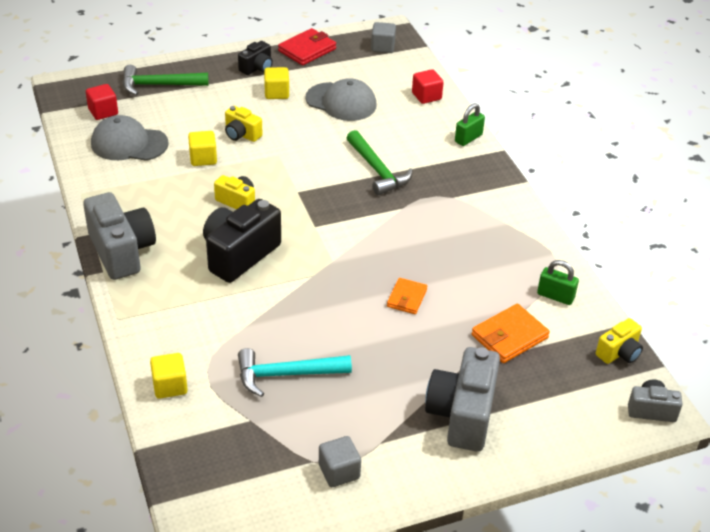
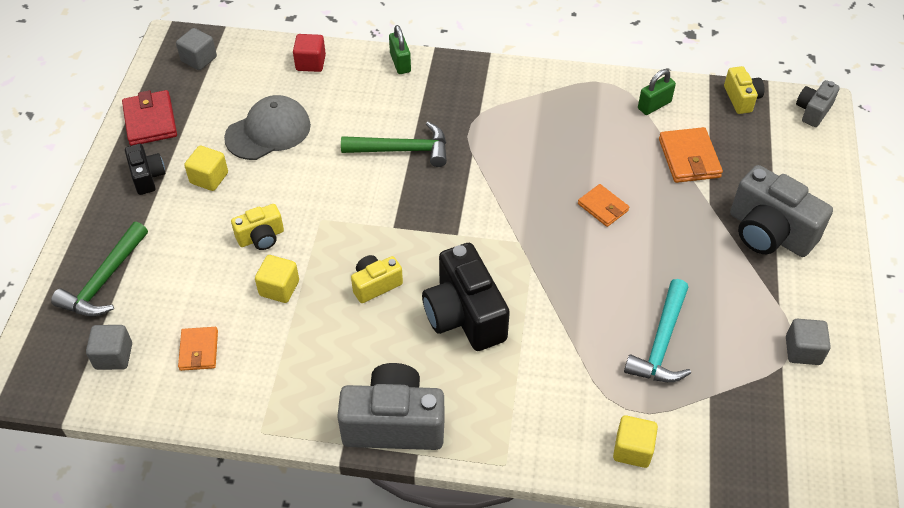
camera: 60 degrees left, 10 degrees up
red cube [86,84,118,120] -> grey cube [86,325,132,370]
grey cap [91,115,169,161] -> orange wallet [178,327,218,371]

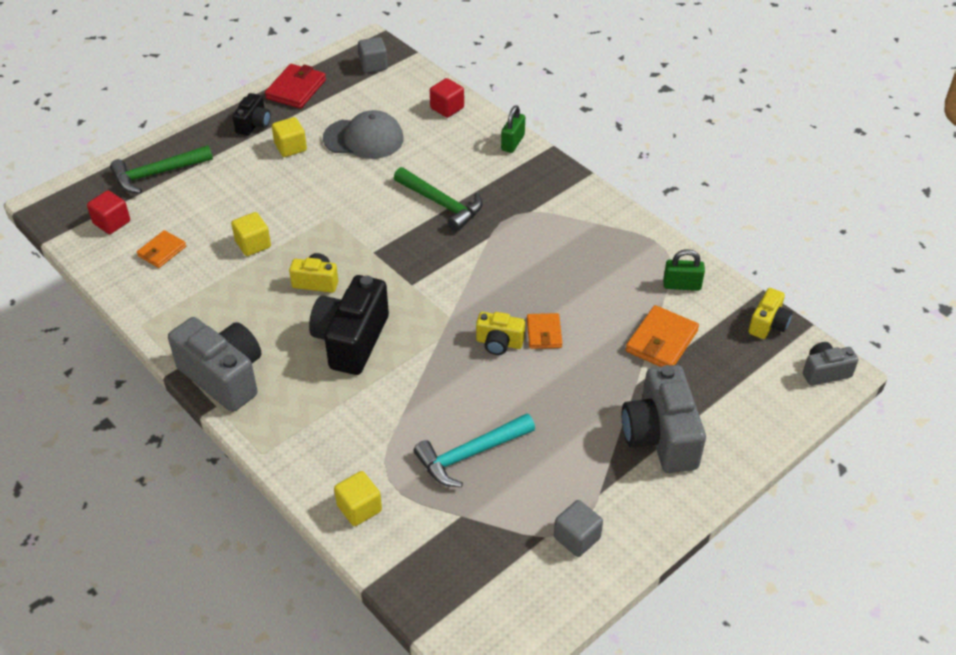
camera: 40 degrees right, 5 degrees down
grey cube [86,325,132,370] -> red cube [87,190,130,234]
yellow camera [231,204,284,250] -> yellow camera moved to [476,312,525,355]

